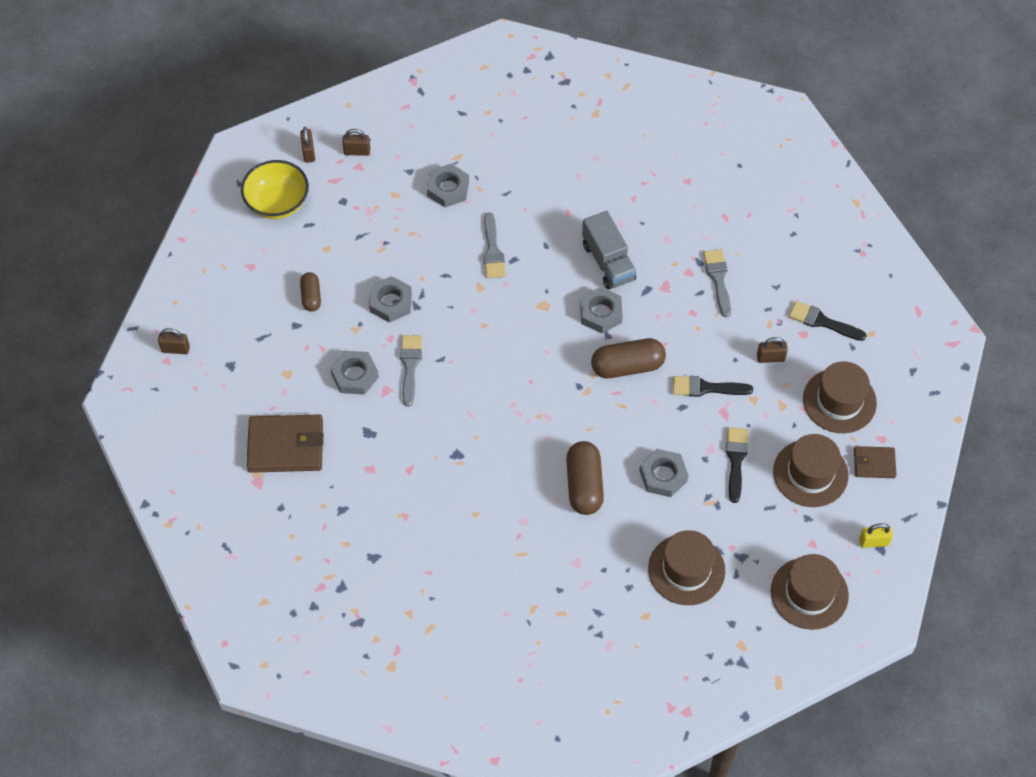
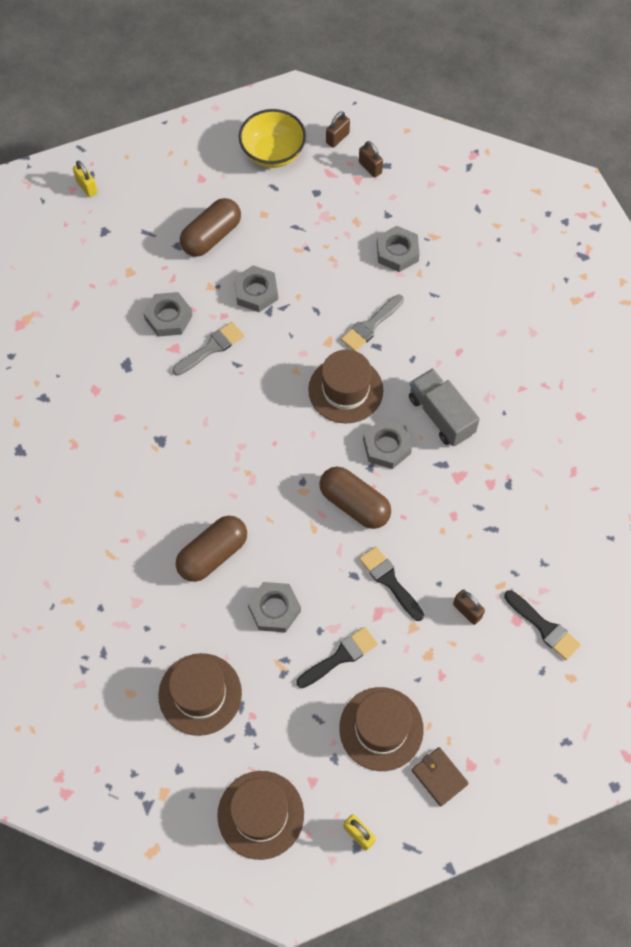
camera: 50 degrees right, 5 degrees up
brown padlock [158,328,190,354] -> yellow padlock [73,161,98,197]
brown wallet [247,414,324,473] -> none
brown capsule [300,272,321,312] -> brown capsule [180,198,241,257], size x1.71
grey truck [582,211,637,290] -> grey truck turned 120 degrees clockwise [409,369,480,446]
grey brush [703,249,731,318] -> none
black brush [789,301,867,341] -> black brush turned 150 degrees clockwise [504,590,581,660]
brown hat [803,361,877,433] -> brown hat moved to [308,350,383,424]

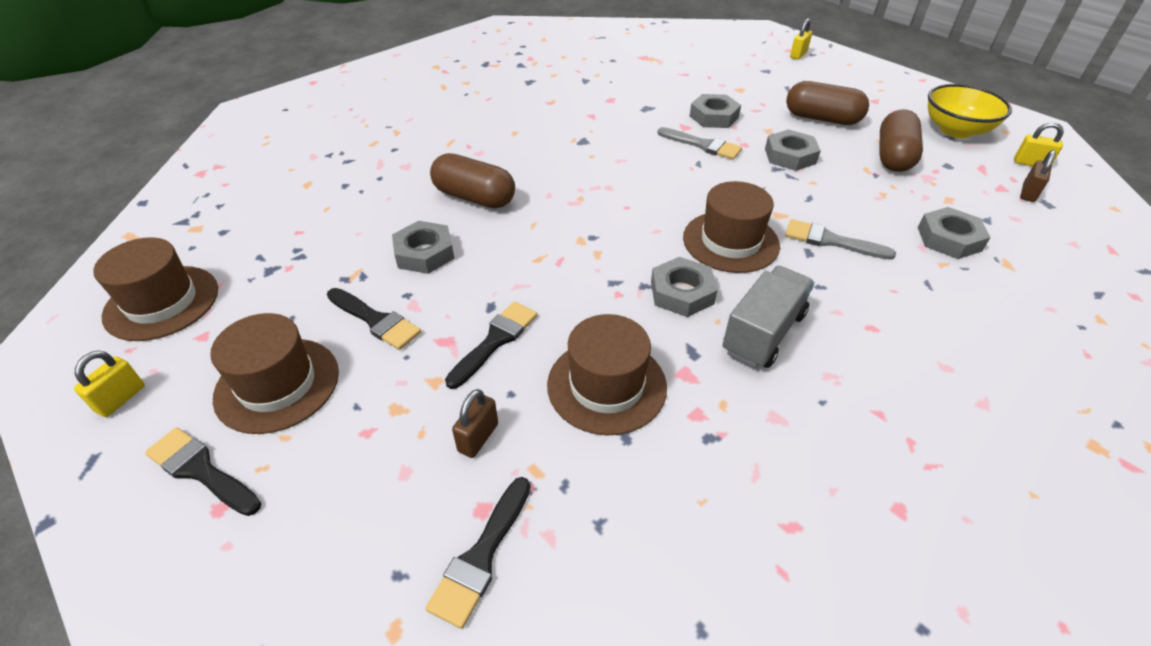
camera: 70 degrees right, 20 degrees down
brown hat [158,653,242,736] -> brown hat moved to [547,314,667,436]
brown capsule [319,467,391,529] -> brown capsule moved to [879,110,923,172]
brown padlock [326,111,350,148] -> yellow padlock [1014,122,1064,166]
brown wallet [411,747,469,807] -> black brush [145,427,261,516]

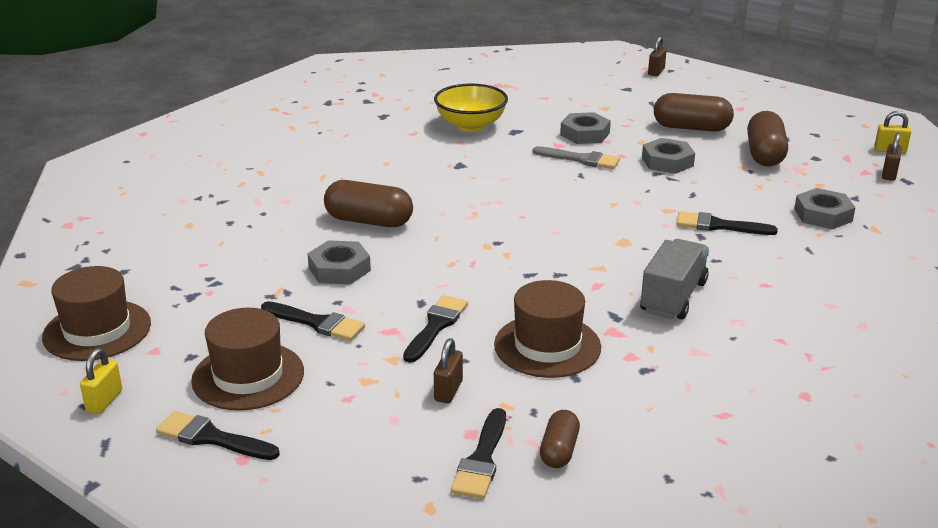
camera: 10 degrees left, 15 degrees down
grey nut [651,257,718,317] -> none
brown hat [683,181,780,273] -> none
grey brush [785,219,896,260] -> black brush [676,211,778,235]
yellow padlock [790,19,812,60] -> brown padlock [648,36,667,76]
yellow bowl [928,84,1012,138] -> yellow bowl moved to [434,84,508,132]
none -> brown capsule [540,410,580,468]

